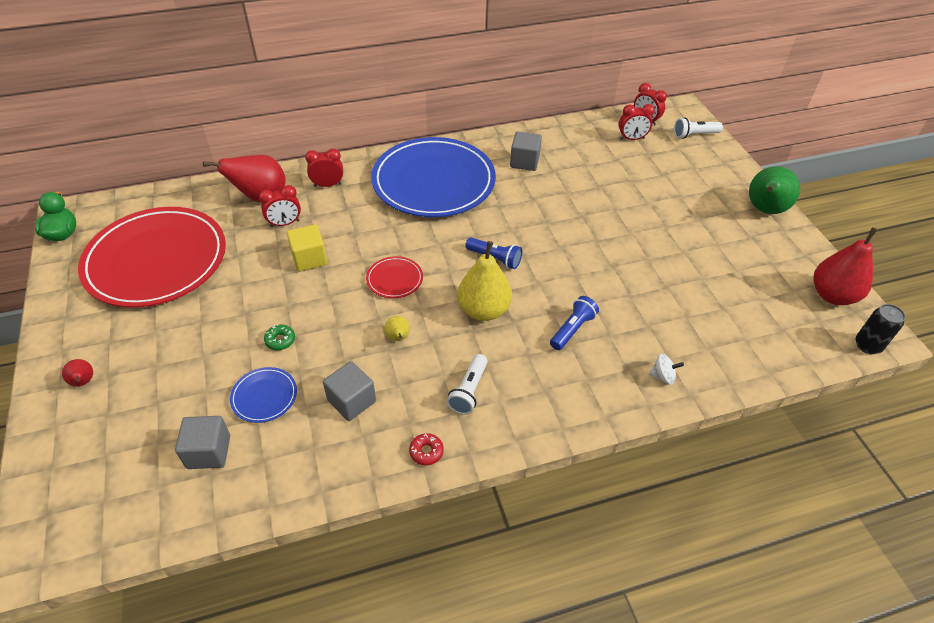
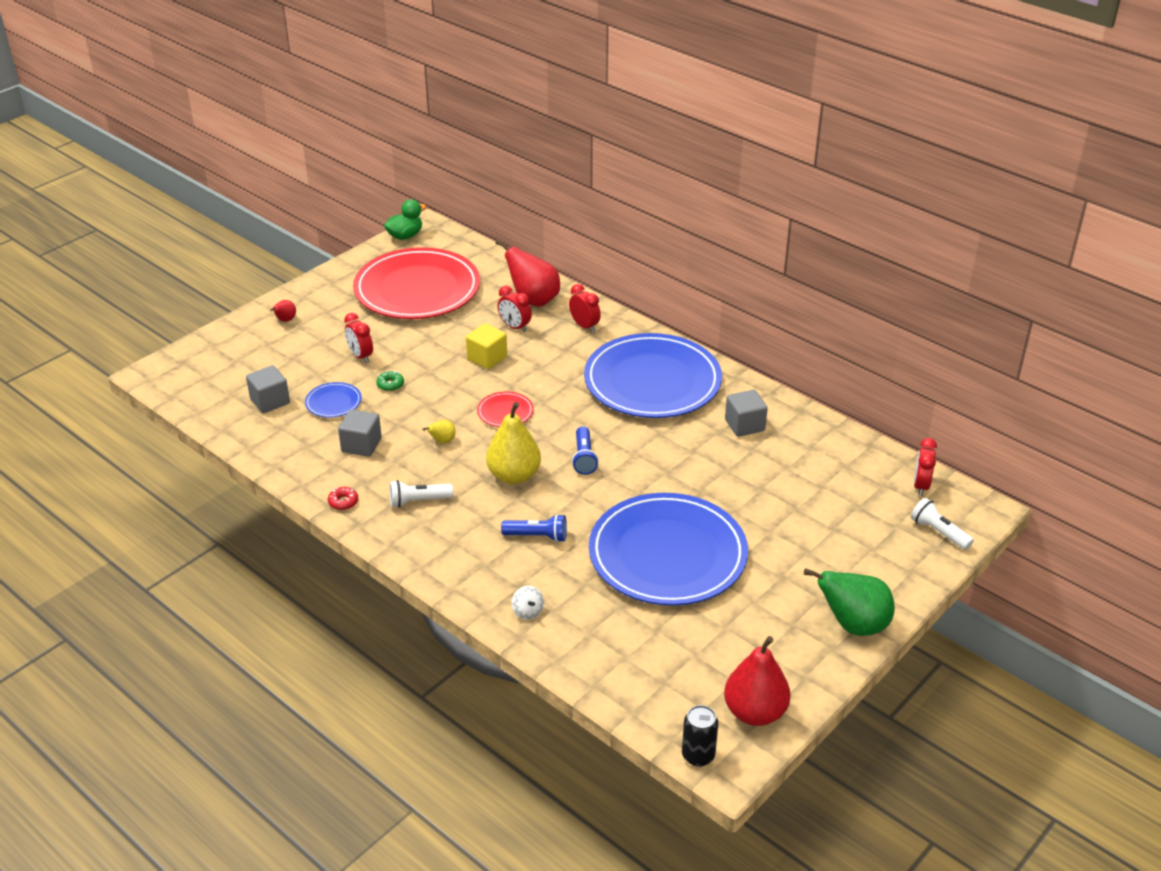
camera: 60 degrees right, 10 degrees down
red clock [619,104,655,140] -> red clock moved to [344,313,373,363]
none -> blue plate [589,493,748,606]

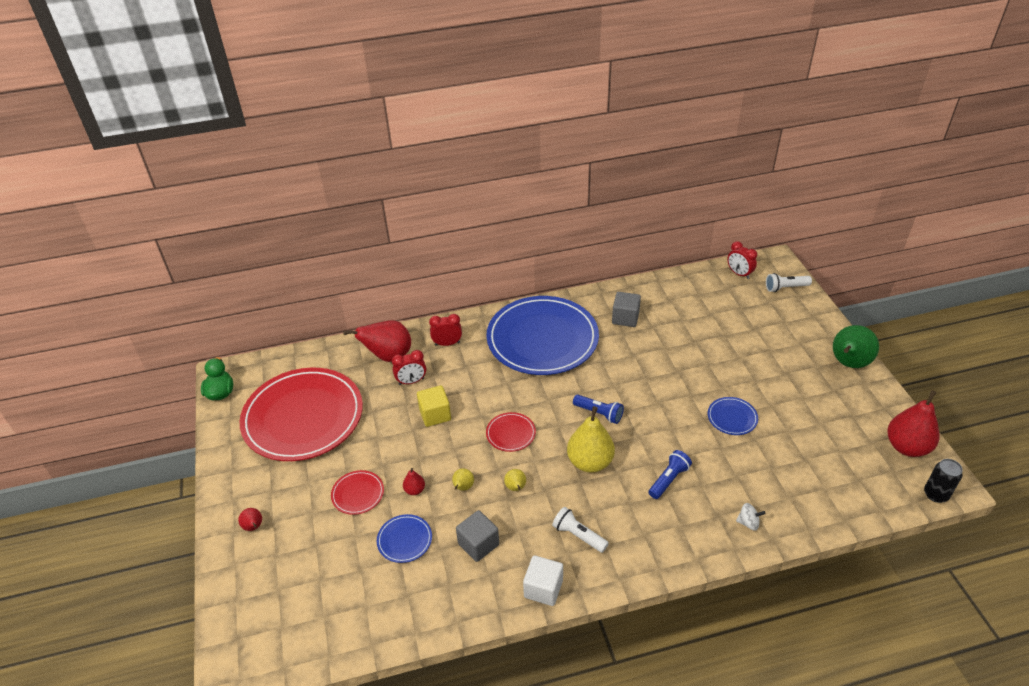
camera: 55 degrees left, 5 degrees up
grey cube [246,365,290,413] -> none
red donut [328,487,358,510] -> white cube [523,555,563,606]
red clock [344,313,373,363] -> red plate [331,470,384,515]
green donut [376,371,404,391] -> red pear [403,468,425,495]
white flashlight [390,480,453,508] -> white flashlight turned 105 degrees clockwise [552,507,609,553]
blue plate [589,493,748,606] -> blue plate [708,397,758,435], size x0.40
none -> yellow pear [452,468,474,491]

